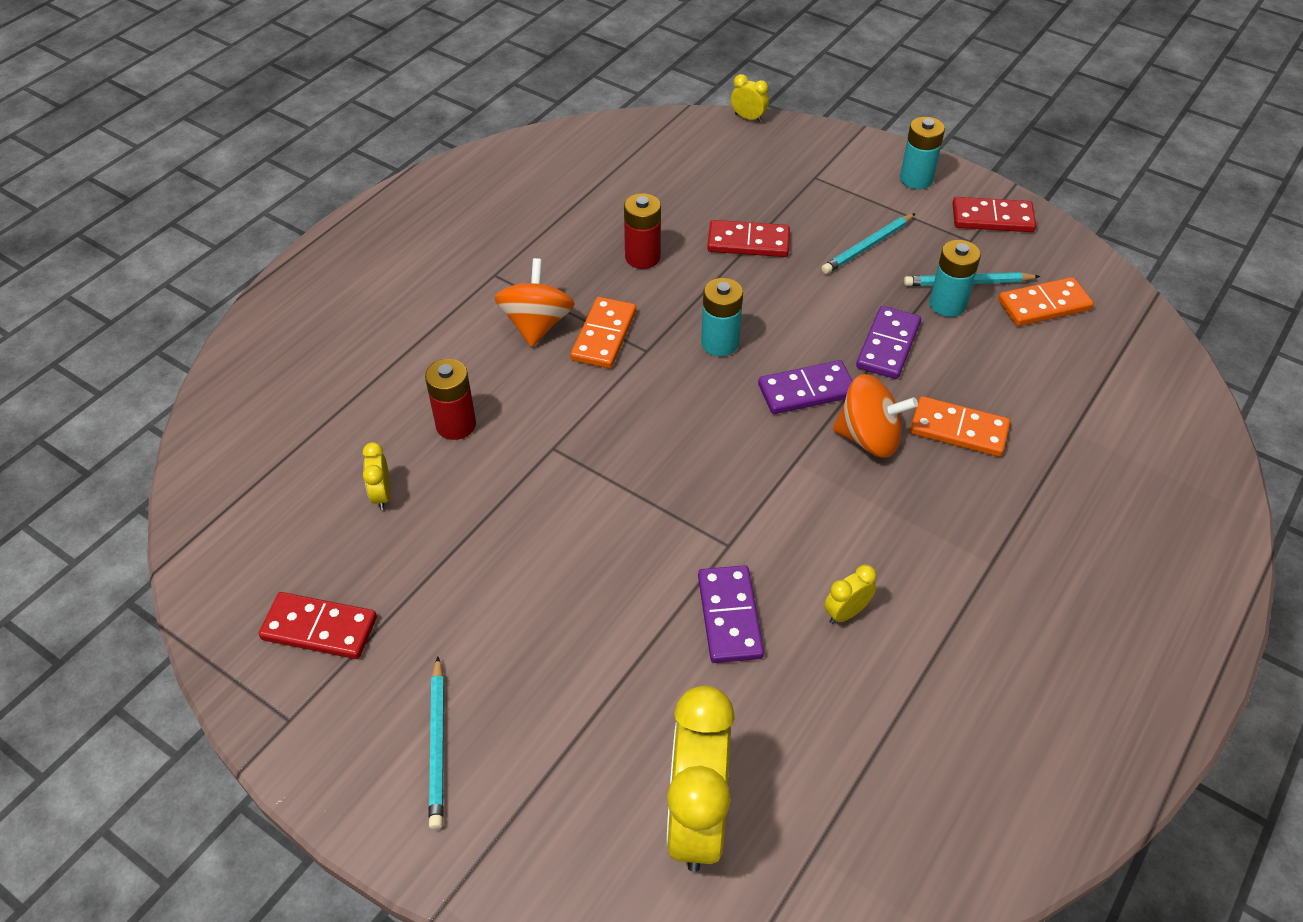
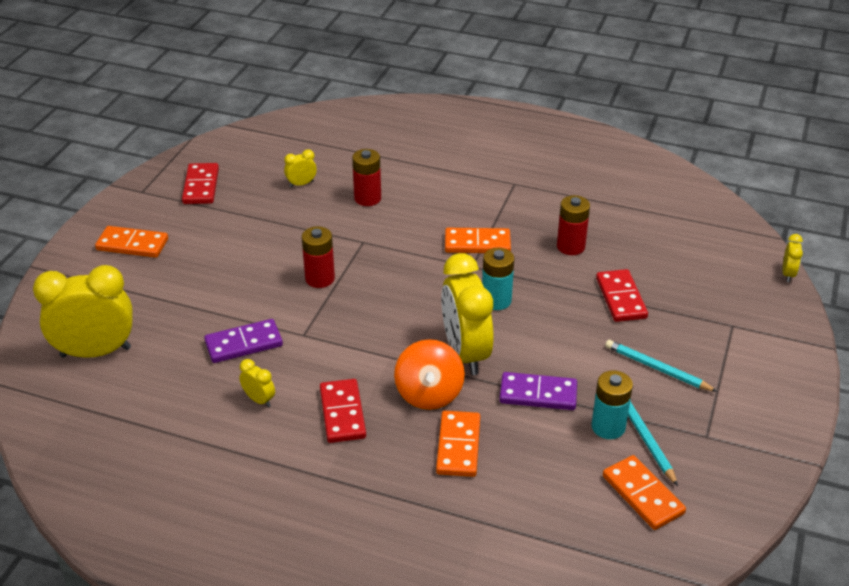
camera: 75 degrees right, 10 degrees down
turquoise pencil [428,657,444,830] -> orange domino [95,226,168,258]
orange spinning top [494,258,575,347] -> none
purple domino [758,360,853,414] -> yellow clock [441,253,494,375]
turquoise battery [900,117,945,189] -> none
red domino [952,197,1036,232] -> red domino moved to [320,379,366,443]
none -> red battery [302,226,335,288]

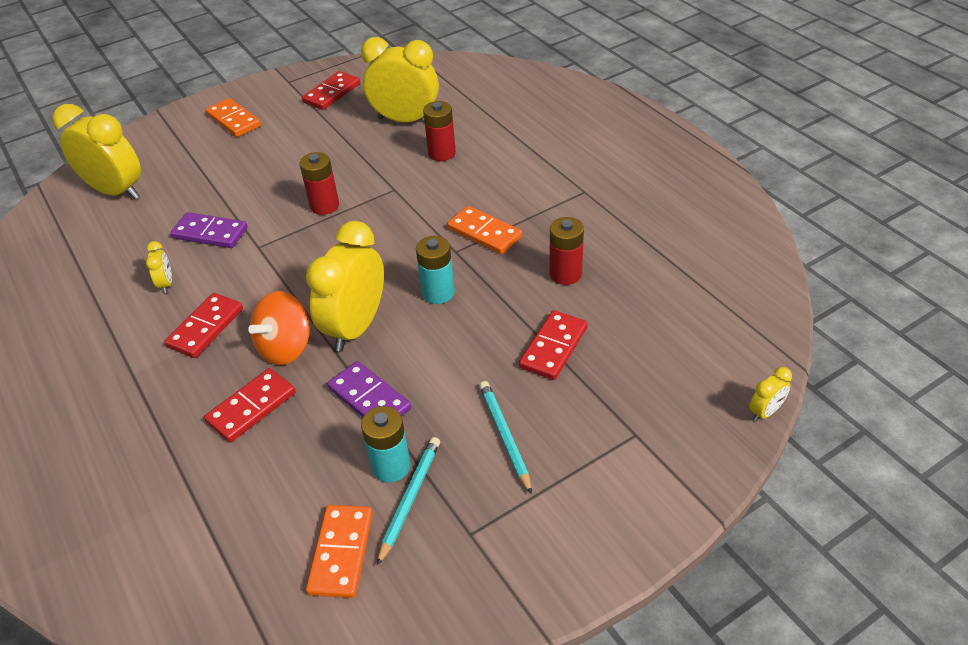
camera: 40 degrees right, 5 degrees up
yellow clock [284,149,317,187] -> yellow clock [361,37,439,122], size x2.31
orange domino [436,411,480,477] -> red domino [204,368,296,442]

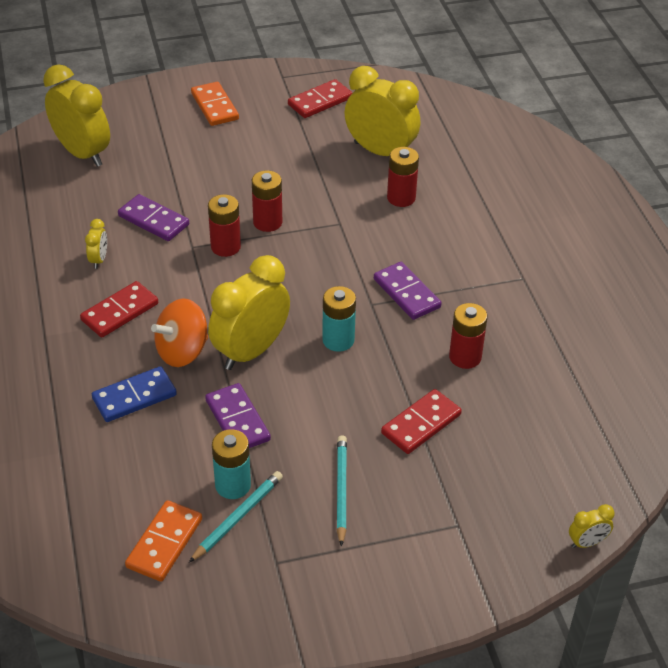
camera: 15 degrees right, 0 degrees up
red domino [204,368,296,442] -> blue domino [92,366,177,422]
orange domino [447,206,522,254] -> purple domino [374,262,442,320]
none -> red battery [208,194,241,257]

